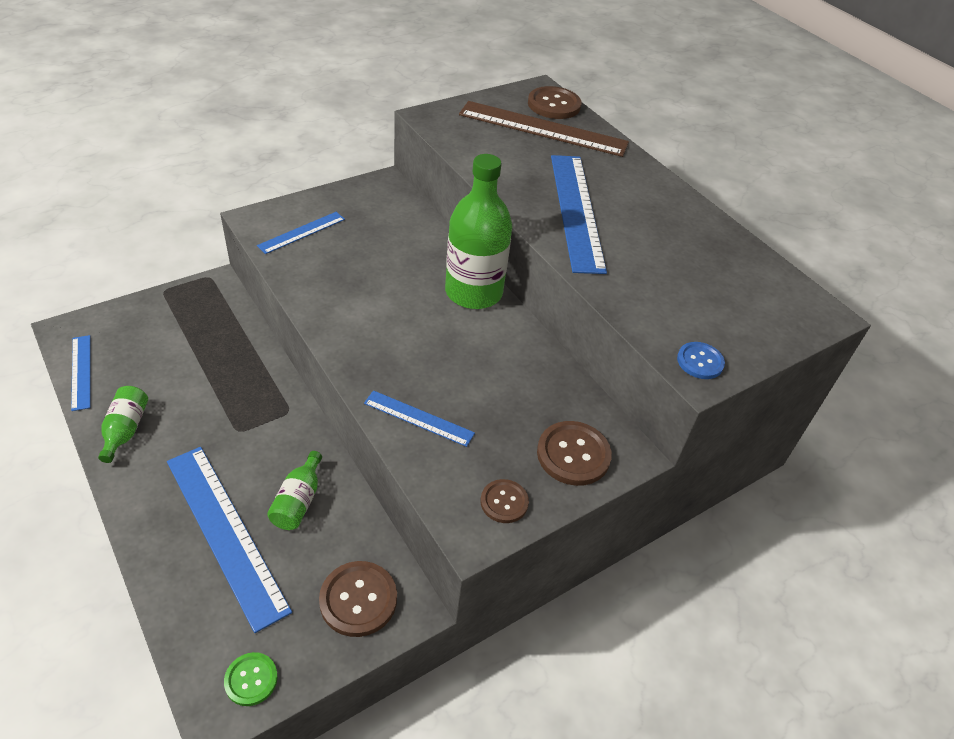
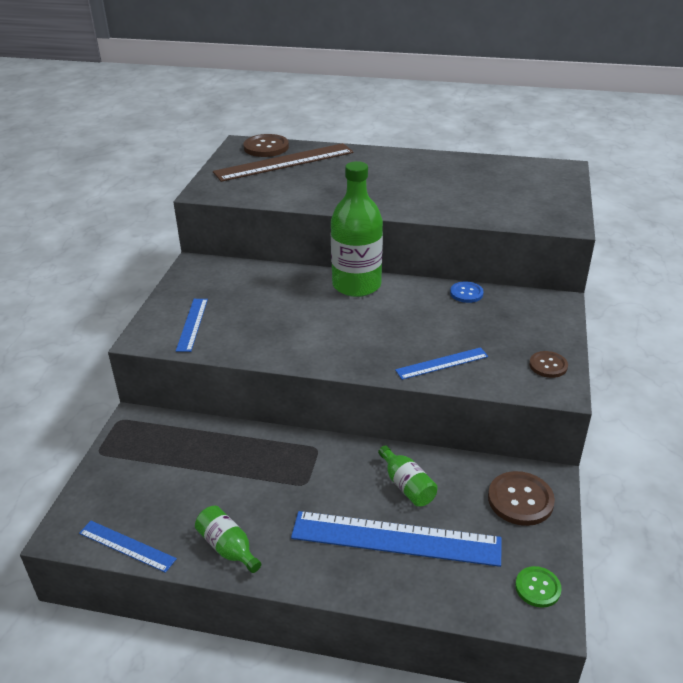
camera: 40 degrees left, 10 degrees down
brown button [537,421,612,486] -> none
blue ruler [551,155,607,274] -> none
blue button [677,342,725,379] -> blue button moved to [450,281,484,303]

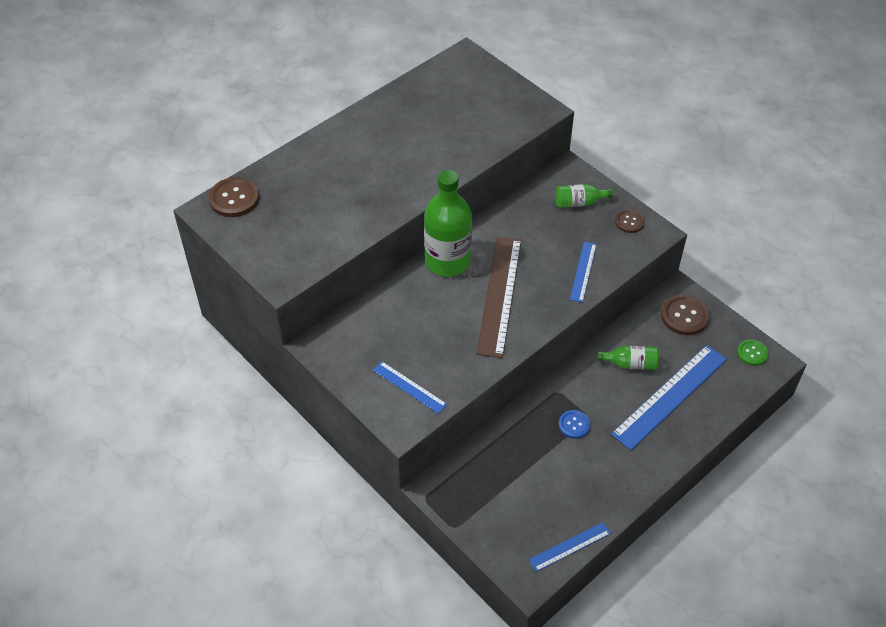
camera: 55 degrees left, 15 degrees up
green bottle [195,506,261,573] -> green bottle moved to [555,184,613,208]
brown ruler [213,143,354,182] -> brown ruler moved to [477,237,522,358]
blue button [450,281,484,303] -> blue button moved to [559,410,590,439]

